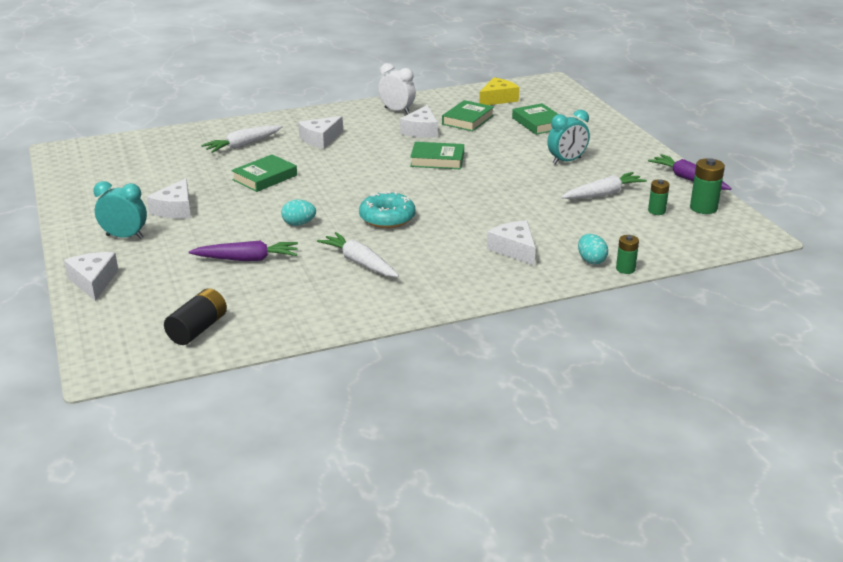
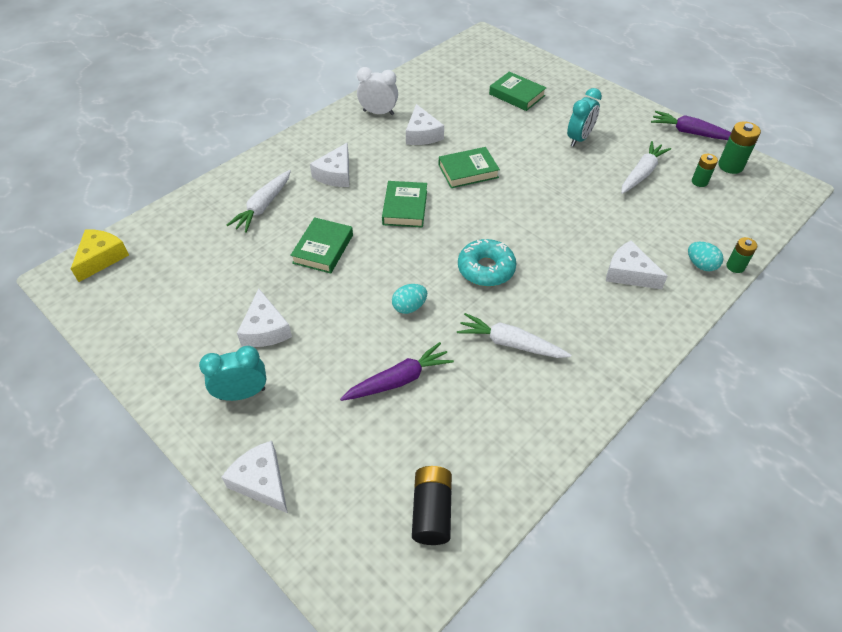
camera: 25 degrees left, 20 degrees up
green book [442,100,494,131] -> green book moved to [382,181,427,228]
yellow cheese [479,78,519,105] -> yellow cheese moved to [71,229,129,282]

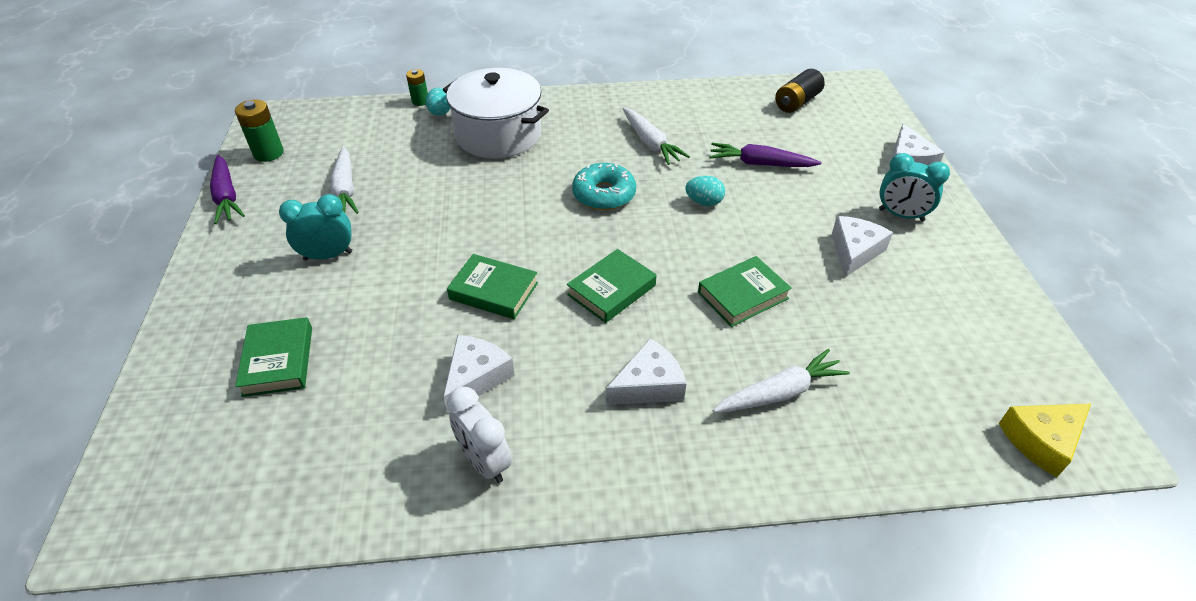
camera: 140 degrees left, 5 degrees down
white cheese [606,241,668,289] -> white pot [443,68,549,159]
white carrot [621,141,671,194] -> white carrot turned 90 degrees counterclockwise [331,147,359,214]
green battery [692,154,718,187] -> none

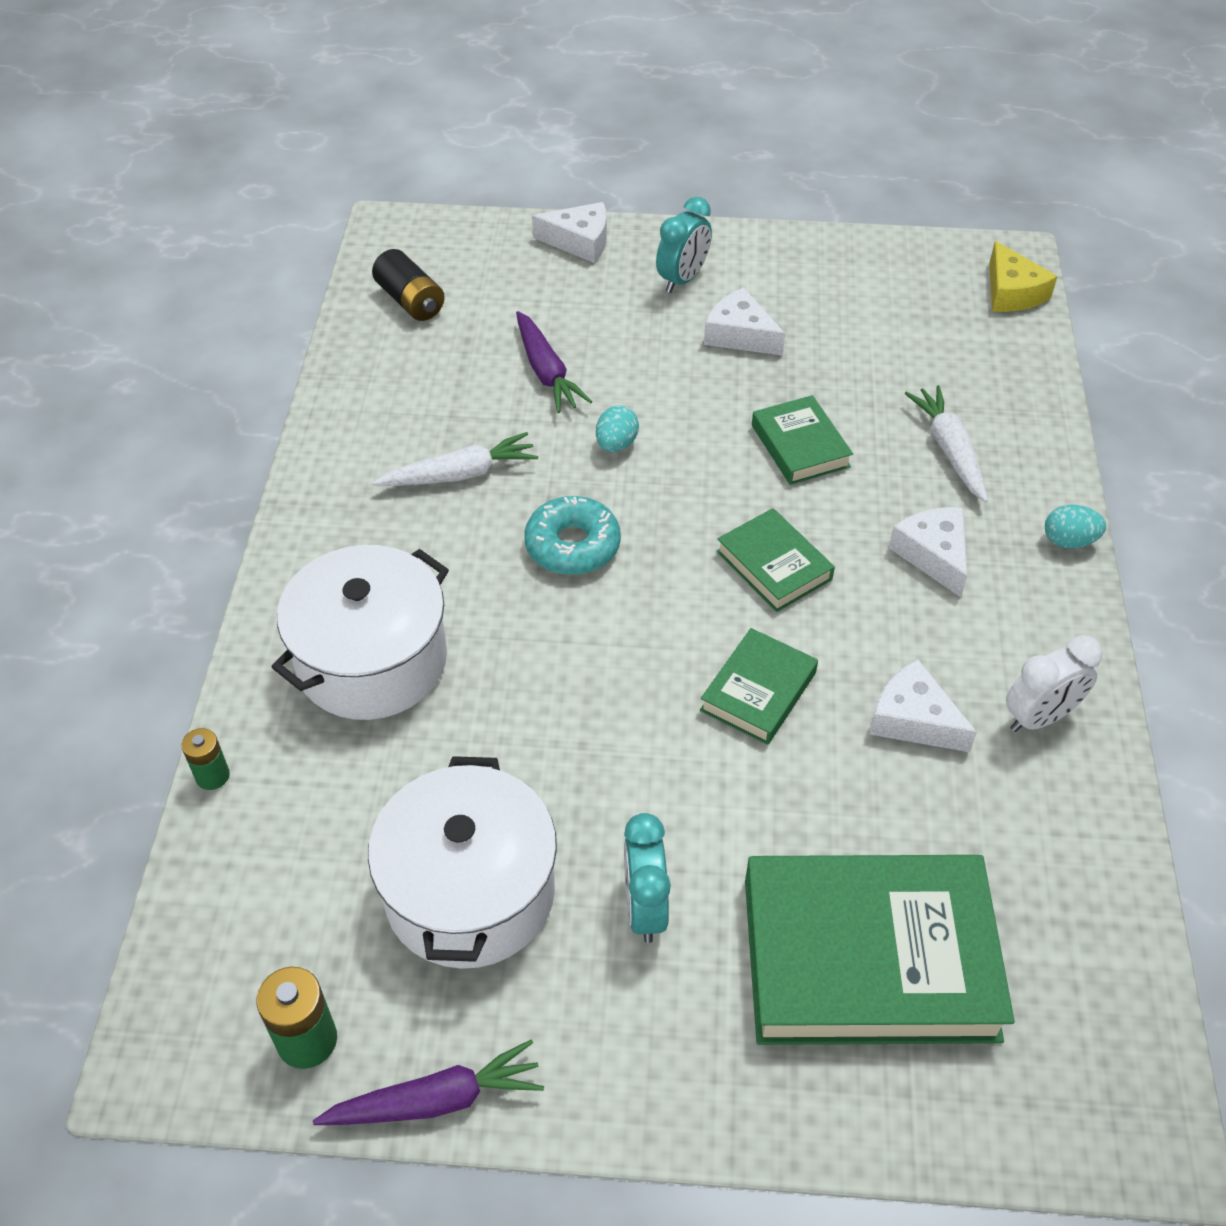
camera: 80 degrees left, 5 degrees up
green book [235,317,312,397] -> green book [745,855,1015,1045], size x2.02
white carrot [331,147,359,214] -> white pot [368,756,557,969]
turquoise egg [426,87,450,116] -> turquoise egg moved to [1045,505,1106,549]
purple carrot [710,143,822,167] -> purple carrot turned 45 degrees counterclockwise [516,311,592,413]

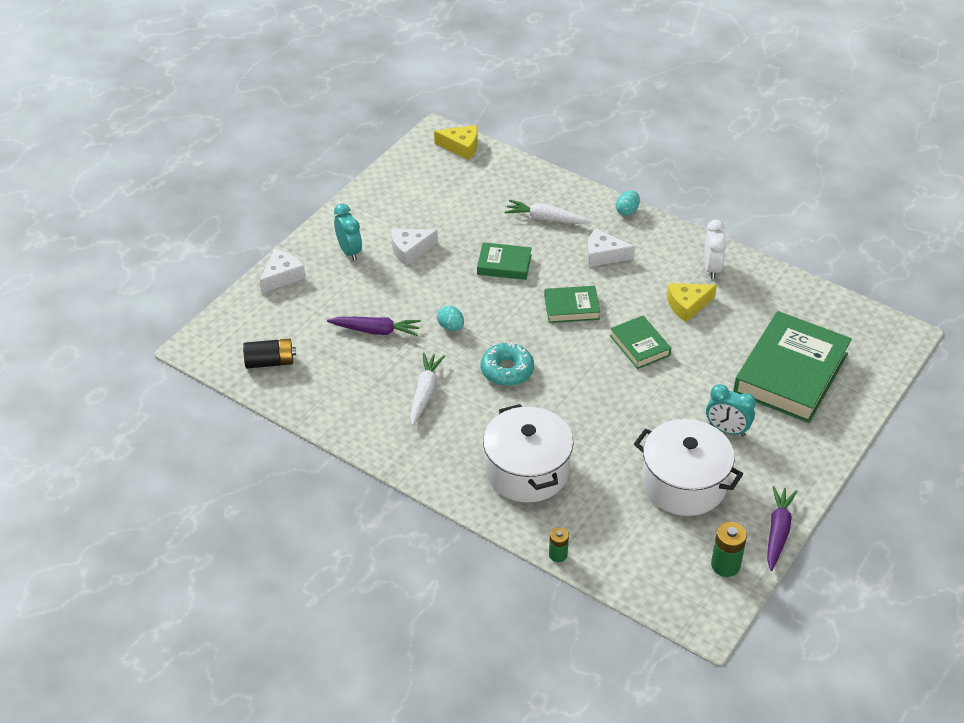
camera: 60 degrees left, 5 degrees down
white cheese [869,659,977,752] -> yellow cheese [667,283,717,322]

